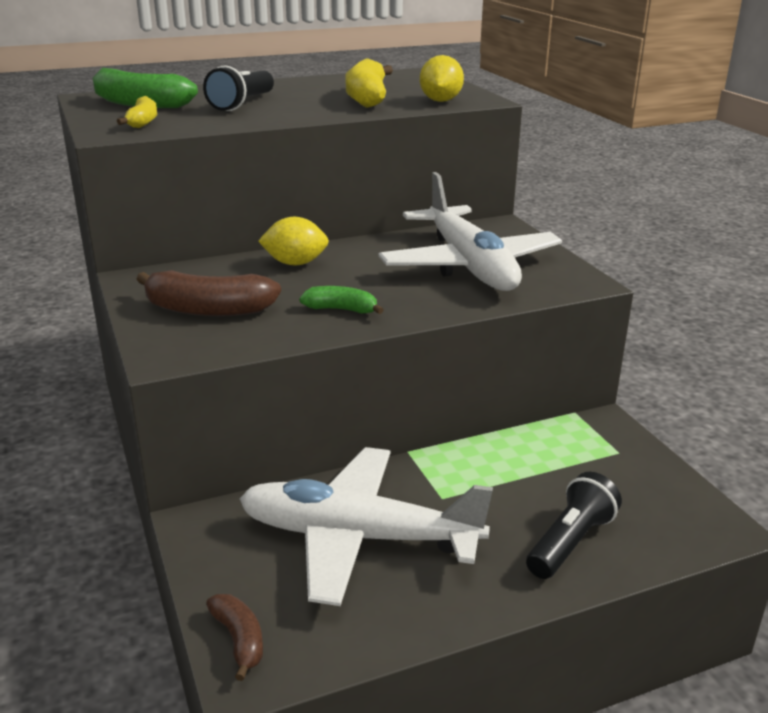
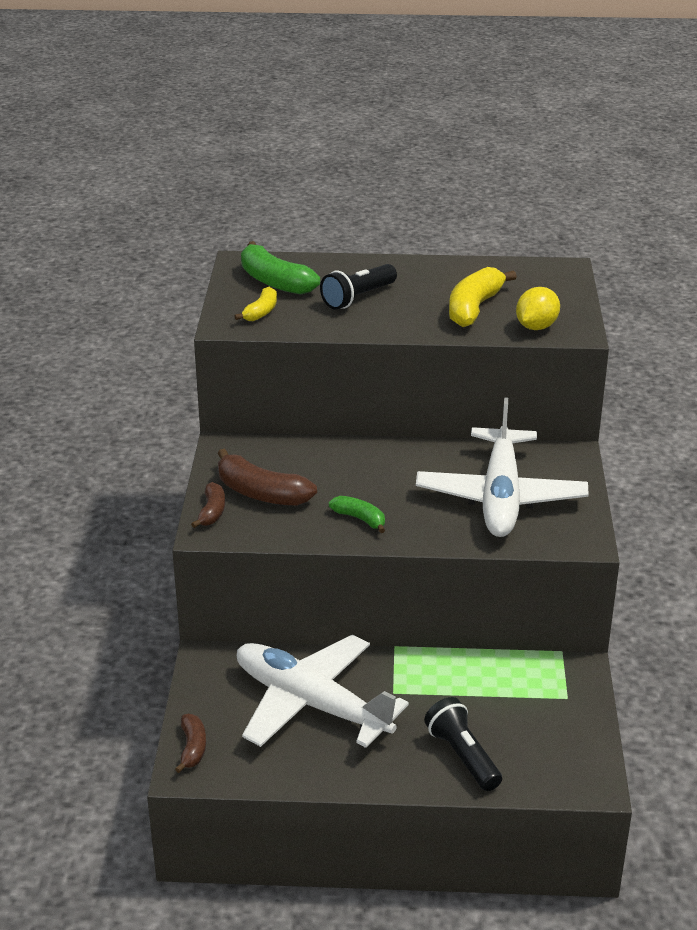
camera: 25 degrees right, 5 degrees up
yellow lemon [258,217,329,266] -> none
black flashlight [526,472,622,579] -> black flashlight turned 90 degrees counterclockwise [424,697,502,791]
none -> brown banana [191,482,225,528]

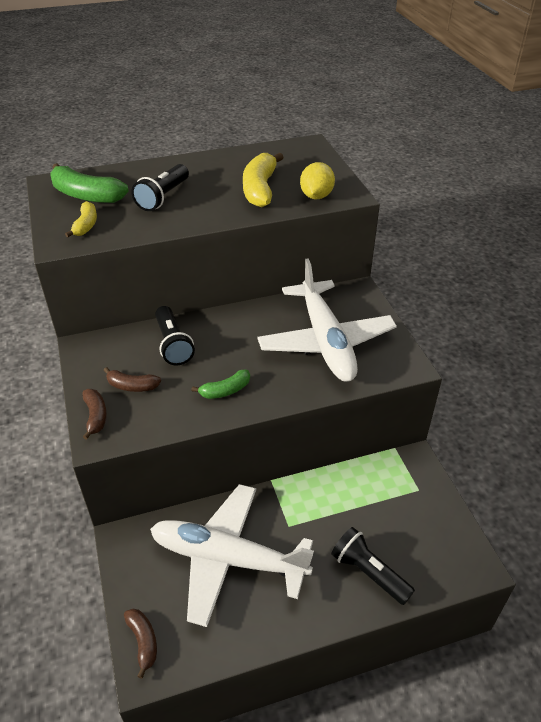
camera: 20 degrees left, 10 degrees up
brown banana [218,449,317,506] -> brown banana [104,367,161,392], size x0.57
green banana [329,496,385,533] -> green banana turned 135 degrees clockwise [191,370,250,399]
none -> black flashlight [155,306,195,365]

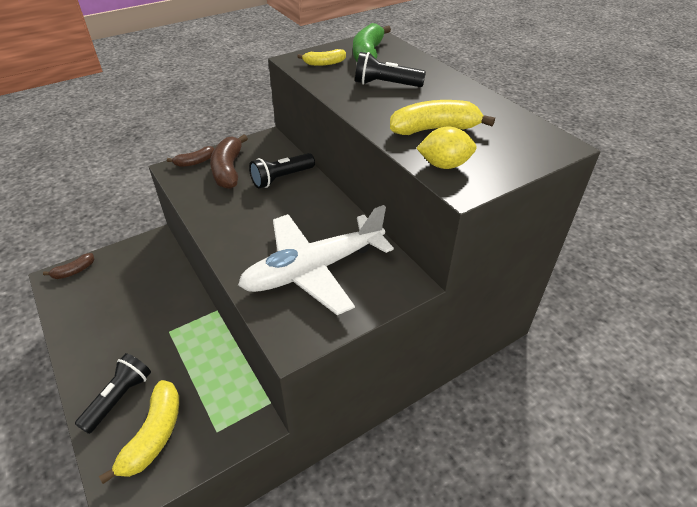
camera: 75 degrees right, 0 degrees up
brown banana [104,367,161,392] -> brown banana [210,134,248,189], size x1.74
white plane [150,484,314,627] -> none
green banana [191,370,250,399] -> none
none -> yellow banana [99,380,179,484]

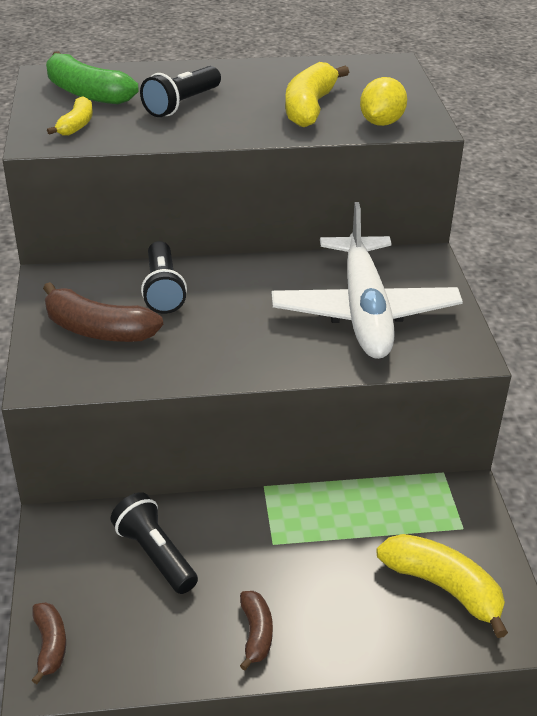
camera: 65 degrees left, 5 degrees down
black flashlight [75,353,151,434] -> black flashlight moved to [110,492,198,594]
brown banana [167,146,214,167] -> brown banana moved to [240,591,273,671]

